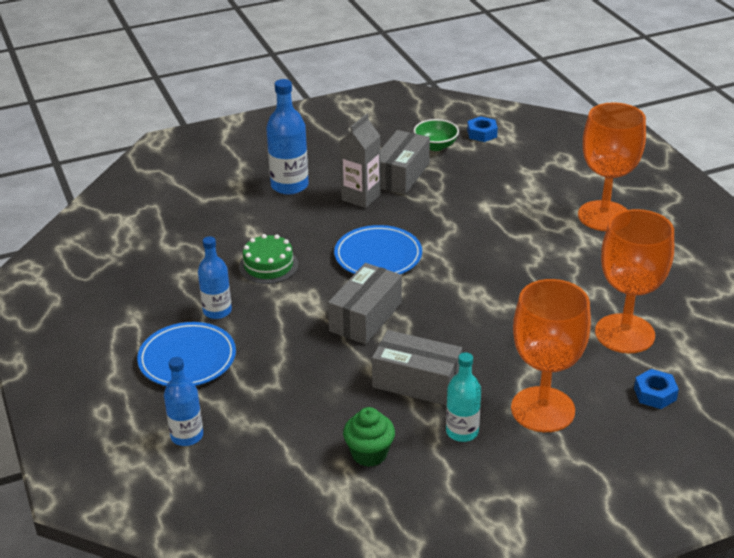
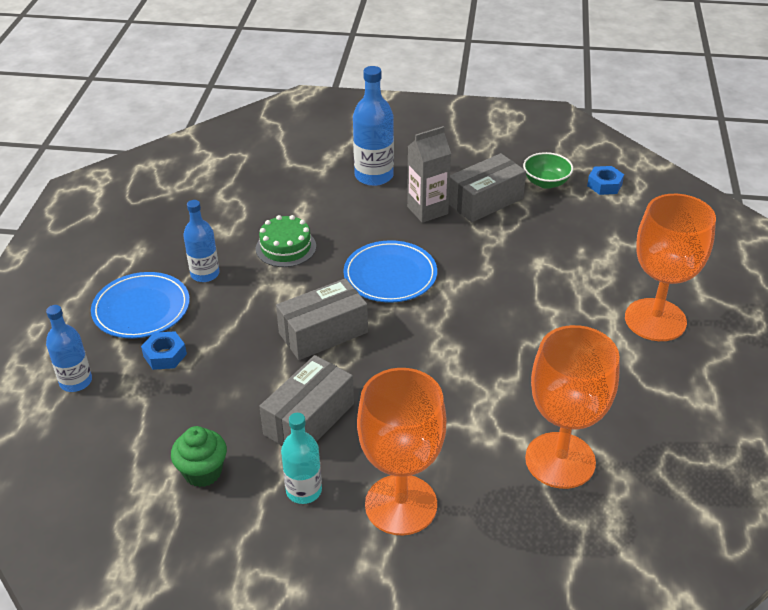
camera: 30 degrees right, 5 degrees up
grey box [372,330,462,406] -> grey box turned 75 degrees clockwise [259,355,354,446]
blue nut [634,369,679,409] -> blue nut moved to [141,331,187,370]

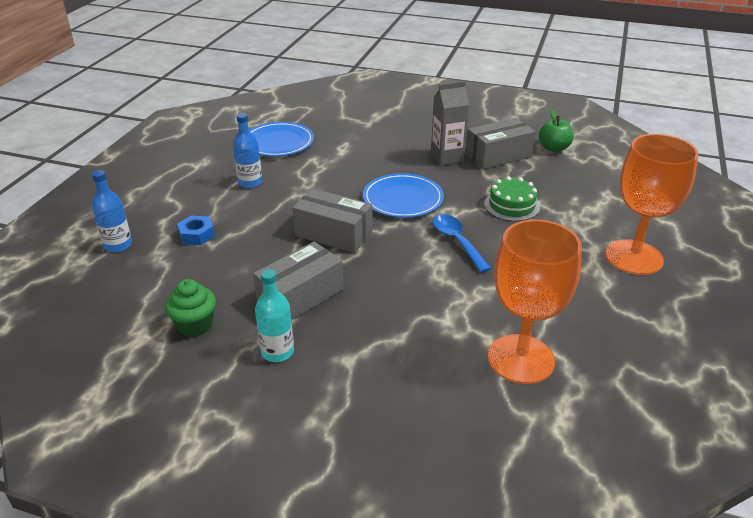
camera: 10 degrees right, 5 degrees down
blue plate [91,272,190,338] -> blue plate moved to [249,122,314,156]
green cake [256,215,316,267] -> green cake moved to [484,176,540,221]
grey box [276,278,368,360] -> grey box turned 45 degrees clockwise [292,188,372,253]
blue bottle [353,66,394,186] -> none
orange goblet [357,368,447,536] -> none
green bowl [523,152,573,189] -> green apple [539,109,574,152]
blue nut [587,166,624,195] -> none
none -> blue spoon [433,214,492,273]

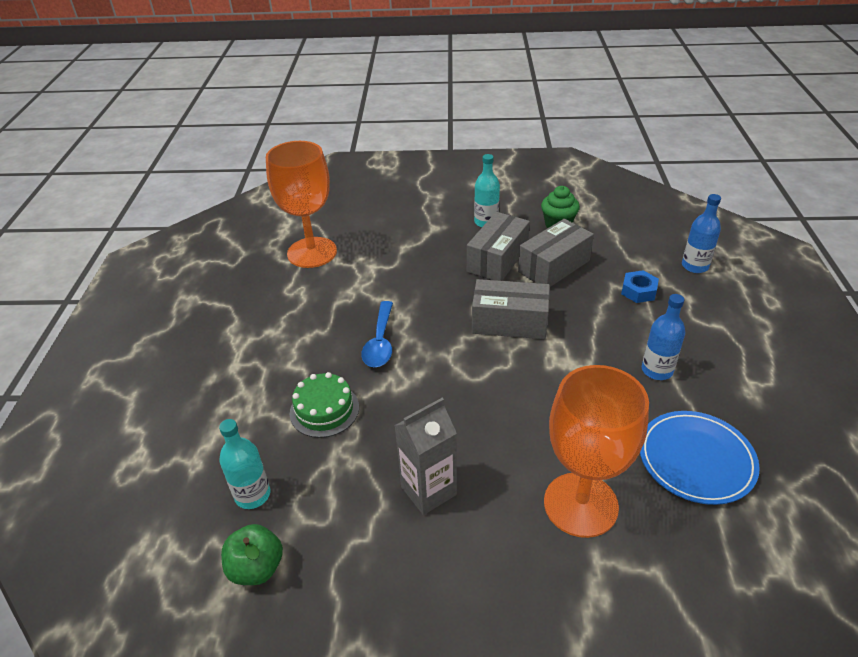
camera: 165 degrees right, 5 degrees up
blue plate [363,173,444,218] -> none
blue spoon [433,214,492,273] -> blue spoon turned 45 degrees clockwise [361,301,393,367]
grey box [465,118,536,169] -> grey box moved to [518,219,594,287]
orange goblet [605,134,699,275] -> orange goblet moved to [544,365,649,538]
none -> turquoise bottle [219,419,270,509]

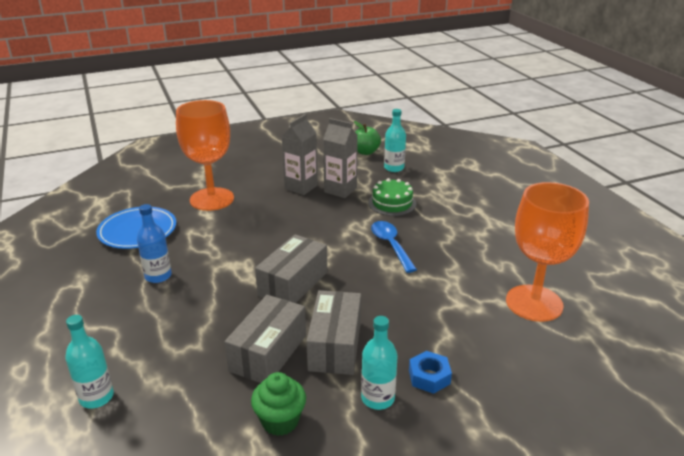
camera: 155 degrees right, 10 degrees down
grey box [472,279,550,339] -> grey box turned 45 degrees counterclockwise [255,234,327,303]
blue nut [621,270,659,303] -> blue nut moved to [409,351,452,394]
blue bottle [682,194,721,273] -> turquoise bottle [65,315,114,409]
none -> grey carton [323,118,358,198]

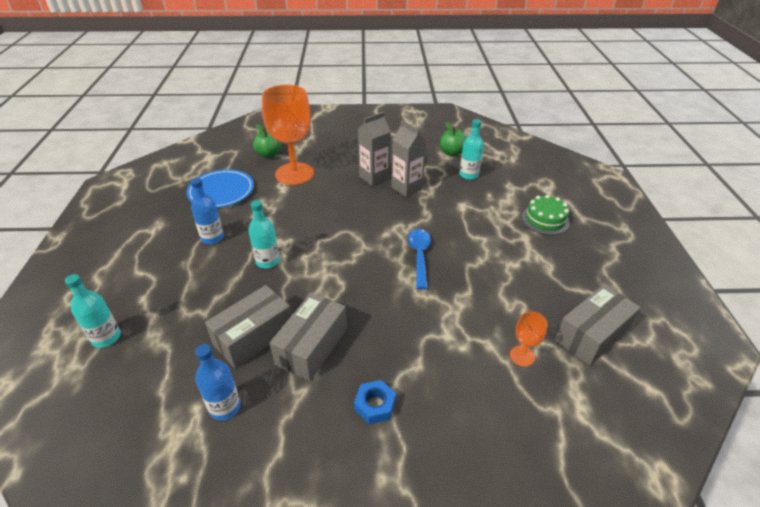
camera: 20 degrees right, 10 degrees up
green cupcake [251,372,306,436] -> blue bottle [195,344,241,421]
grey box [255,234,327,303] -> grey box moved to [555,285,641,366]
turquoise bottle [361,316,398,410] -> turquoise bottle moved to [248,200,280,268]
green cake [368,178,416,216] -> green cake moved to [522,195,570,235]
orange goblet [506,182,589,322] -> orange goblet [510,311,548,367], size x0.43
none -> green apple [253,124,282,158]

